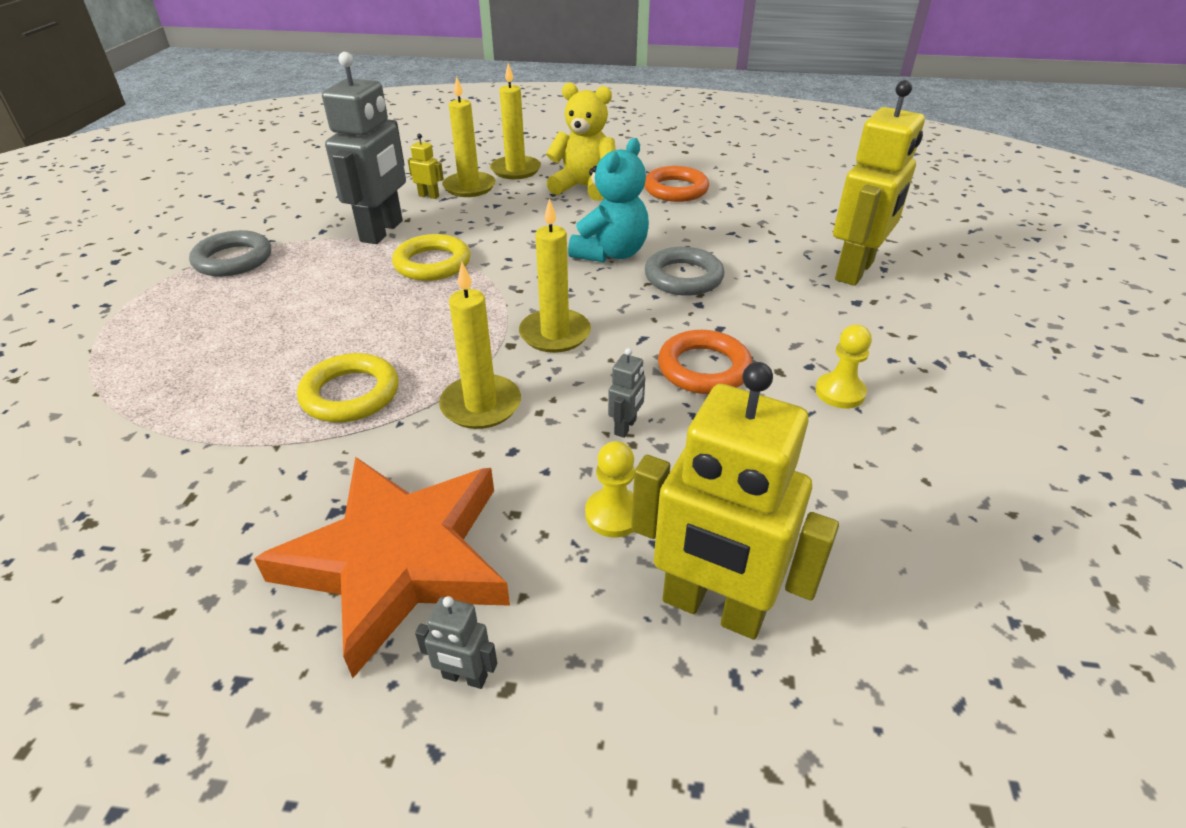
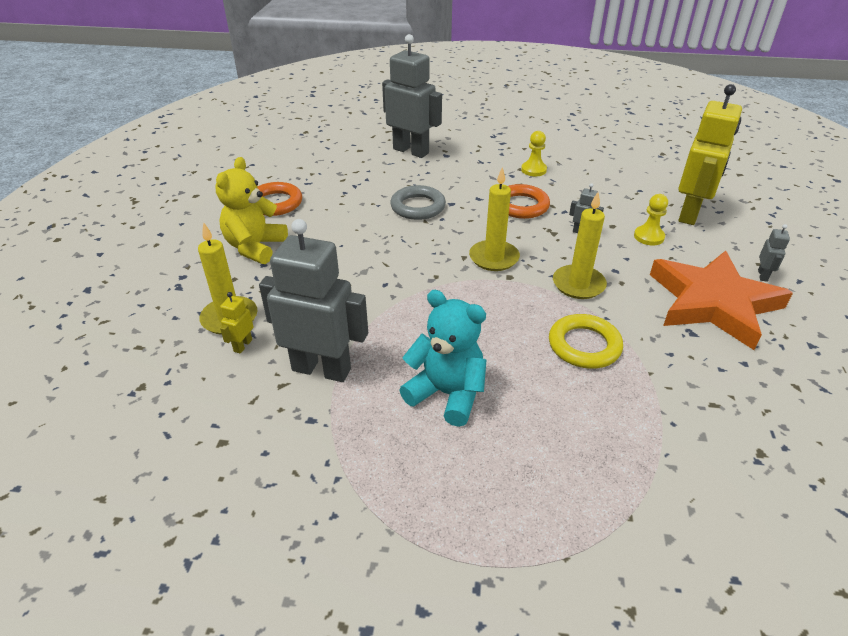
camera: 90 degrees left, 0 degrees up
grey ring [189,230,271,277] -> none
yellow ring [392,234,470,281] -> none
yellow candle [490,63,541,179] -> none
turquoise teddy bear [568,138,649,262] -> turquoise teddy bear moved to [400,290,486,427]
yellow robot [833,80,925,286] -> grey robot [382,34,442,158]

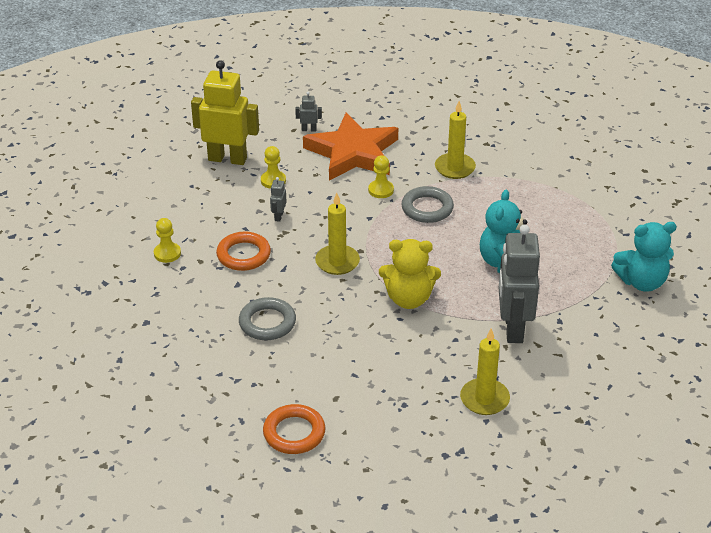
camera: 105 degrees left, 0 degrees up
yellow teddy bear [215,157,288,264] -> yellow teddy bear moved to [379,239,441,309]
yellow robot [220,292,254,354] -> none
grey robot [382,34,442,158] -> none
yellow ring [549,314,623,369] -> grey ring [402,186,454,223]
yellow candle [553,192,607,299] -> yellow candle moved to [435,101,476,179]
none -> yellow pawn [368,155,394,198]
none -> turquoise teddy bear [611,222,677,292]

